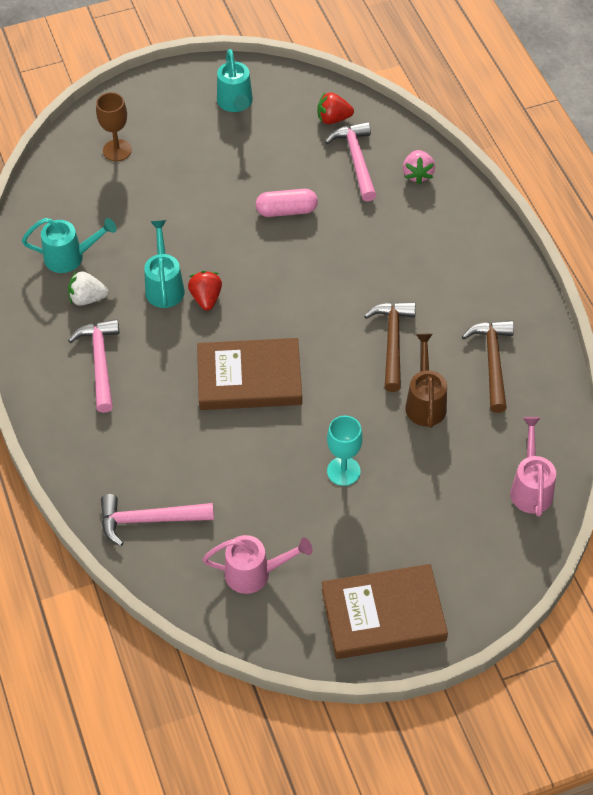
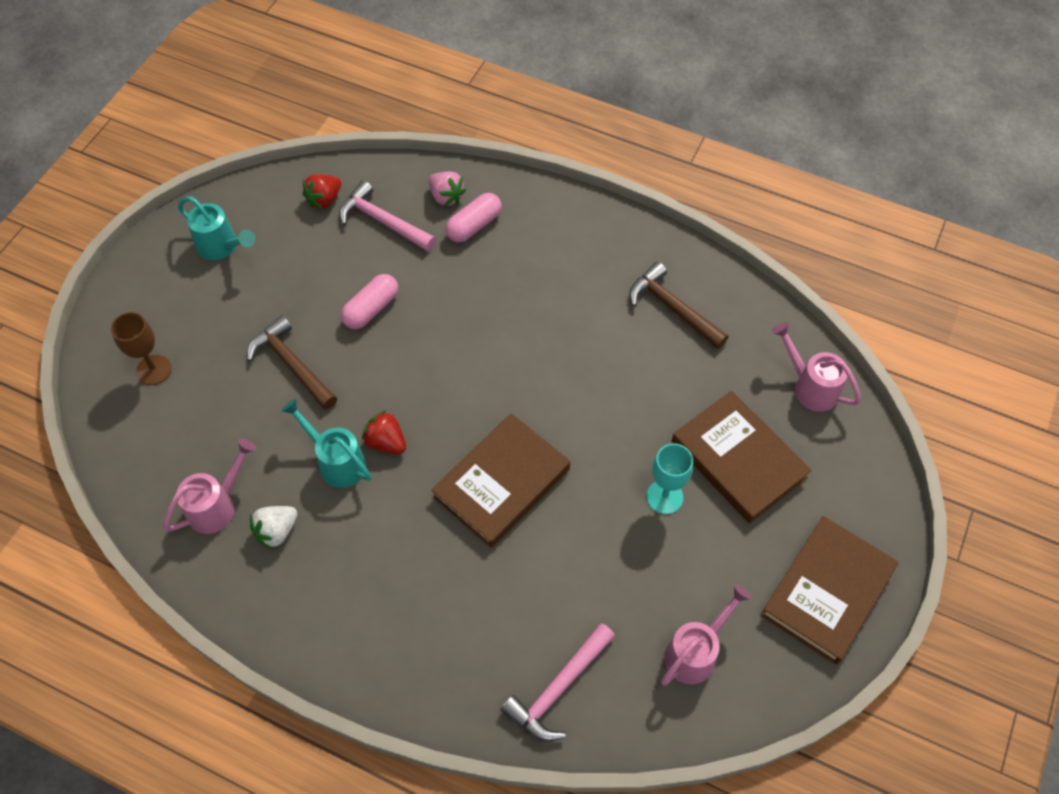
camera: 45 degrees left, 5 degrees up
turquoise watering can [22,218,117,273] -> pink watering can [164,439,256,534]
pink hammer [68,319,120,413] -> none
brown hammer [364,302,416,392] -> brown hammer moved to [247,315,337,410]
brown watering can [405,334,447,428] -> none
none -> pink capsule [445,193,502,242]
none -> brown book [672,391,812,523]

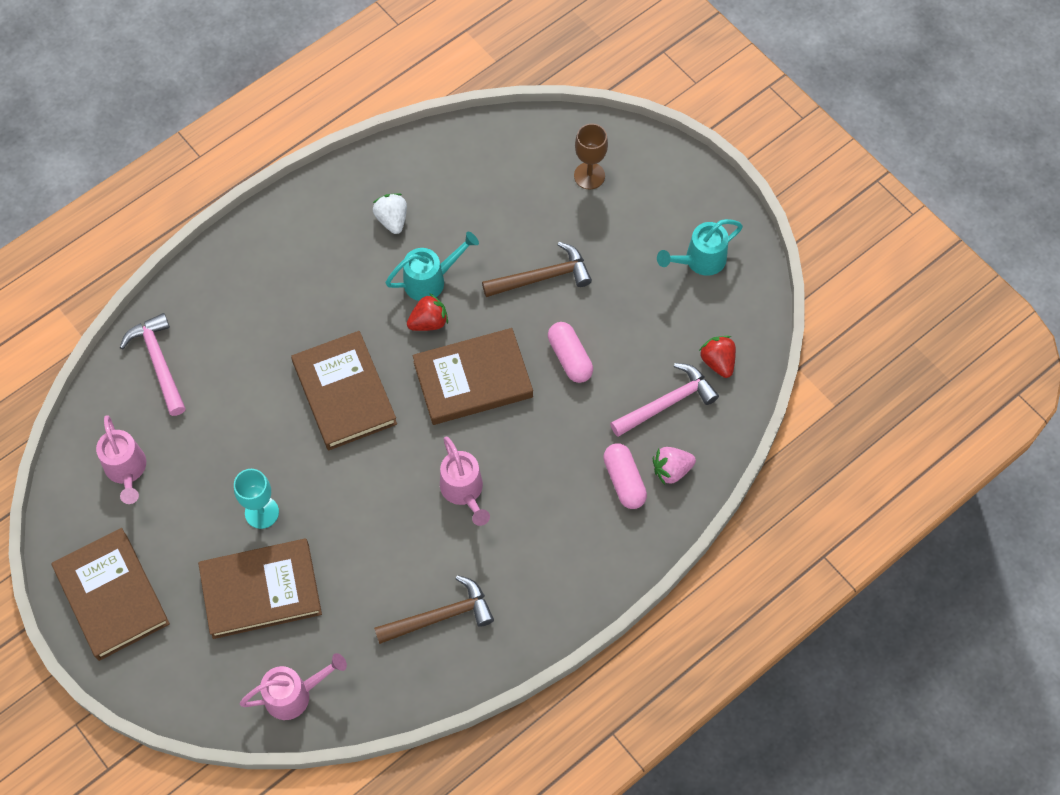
camera: 115 degrees right, 5 degrees up
pink watering can [164,439,256,534] -> pink watering can moved to [440,437,490,526]
none -> brown book [413,328,533,425]

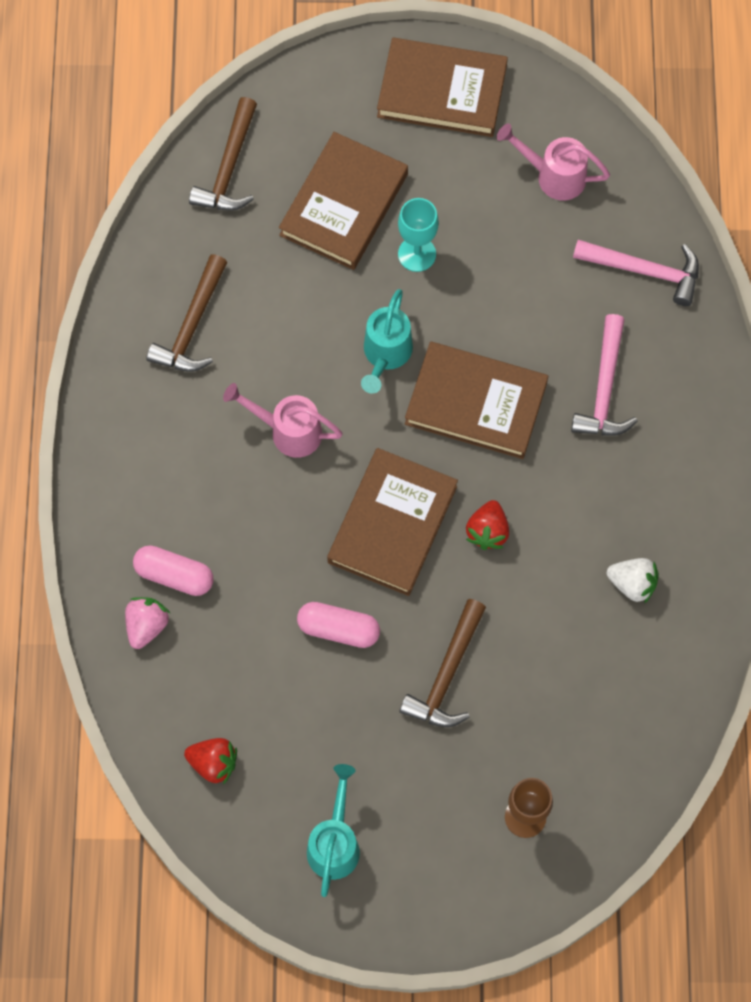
camera: 130 degrees right, 5 degrees up
pink watering can [240,653,347,720] -> brown hammer [189,97,257,210]
turquoise watering can [385,232,479,301] -> turquoise watering can moved to [361,289,413,394]
pink hammer [610,363,719,437] -> pink hammer moved to [571,314,638,436]

